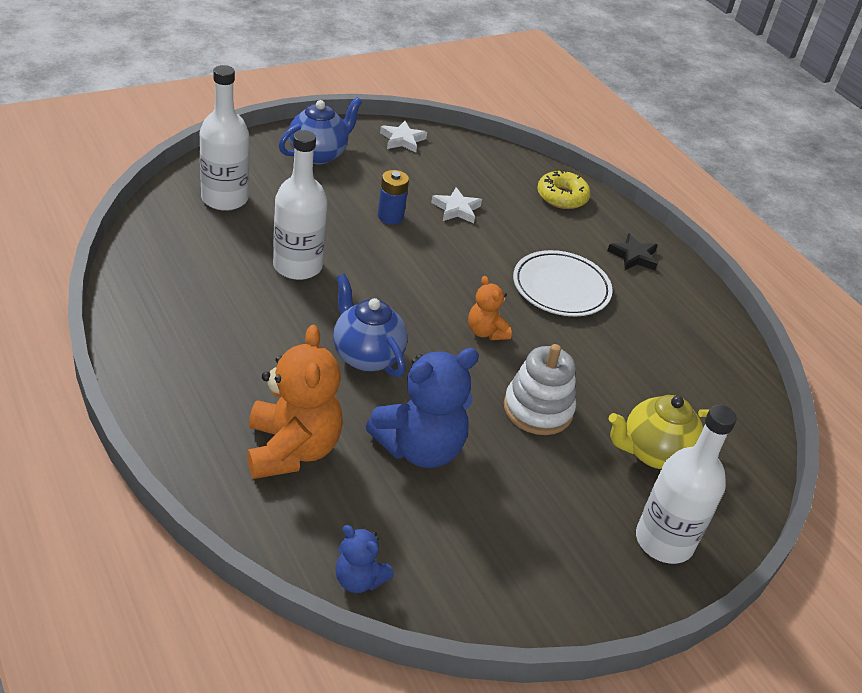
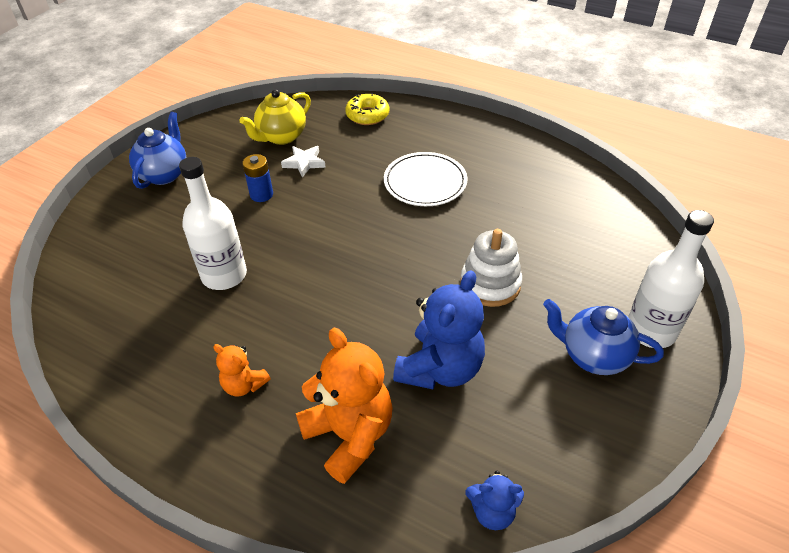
camera: 25 degrees left, 5 degrees up
white bottle [200,65,249,211] -> none
blue teapot [333,274,408,377] -> blue teapot moved to [543,299,664,375]
white star [380,121,427,153] -> none
orange teddy bear [468,276,512,340] -> orange teddy bear moved to [213,344,271,397]
black star [607,233,658,270] -> none
yellow teapot [609,395,709,469] -> yellow teapot moved to [239,89,311,145]

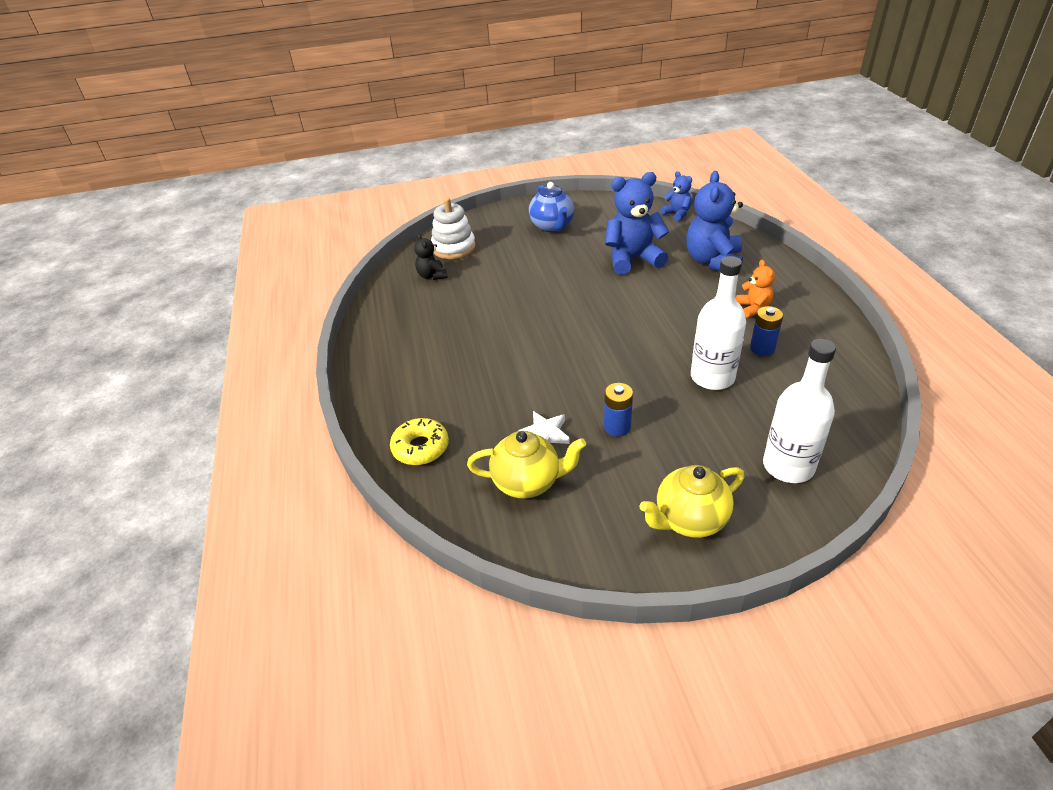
camera: 130 degrees left, 5 degrees down
blue teapot [129,112,187,189] -> yellow teapot [639,465,744,538]
orange teddy bear [296,328,393,484] -> blue teddy bear [686,171,743,271]
white plate [384,152,468,206] -> none
white stacking toy [460,229,522,307] -> white stacking toy moved to [431,198,476,259]
white bottle [628,210,714,348] -> white bottle moved to [763,339,836,483]
none -> black teddy bear [414,233,448,280]
none -> blue battery [750,306,783,356]

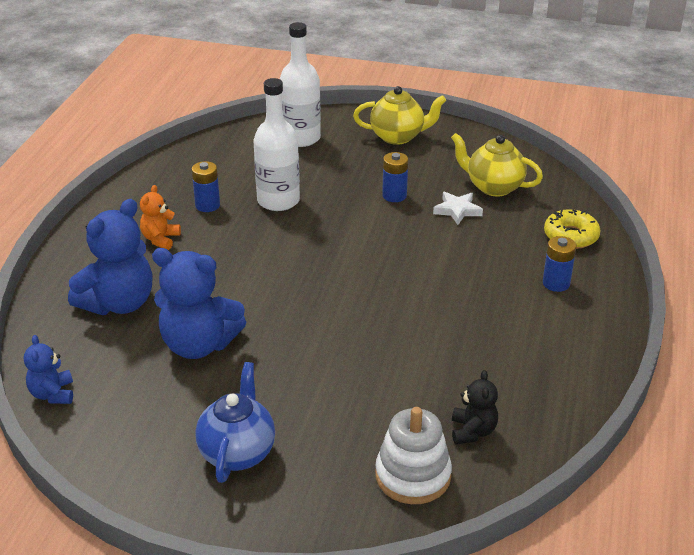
camera: 155 degrees left, 5 degrees down
none -> blue battery [543,236,576,292]

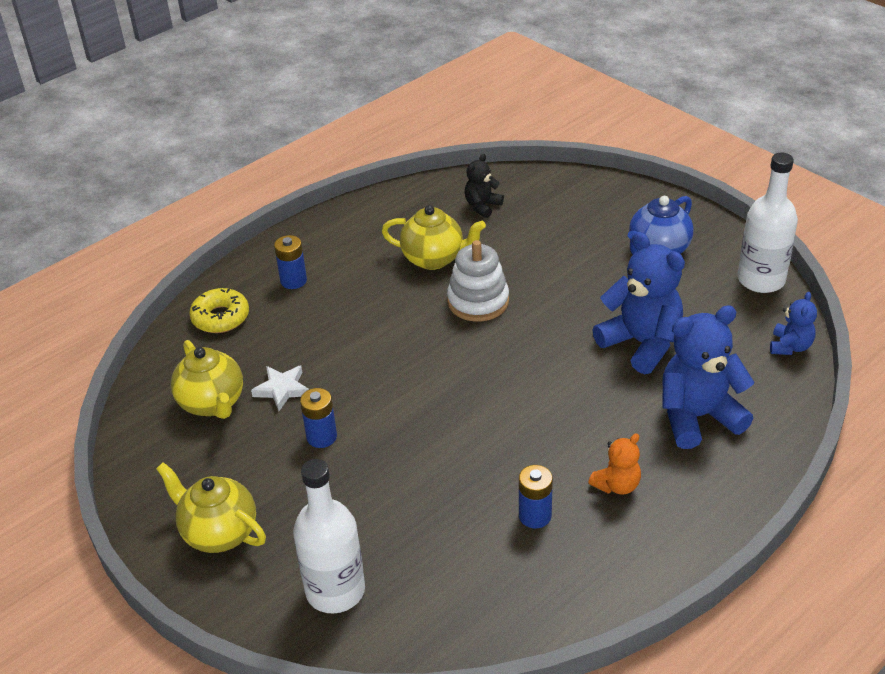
camera: 145 degrees left, 5 degrees up
white bottle [254,78,300,211] -> white bottle moved to [737,153,798,293]
white stacking toy [375,407,452,504] -> white stacking toy moved to [447,240,509,322]
none -> yellow teapot [382,205,486,270]

